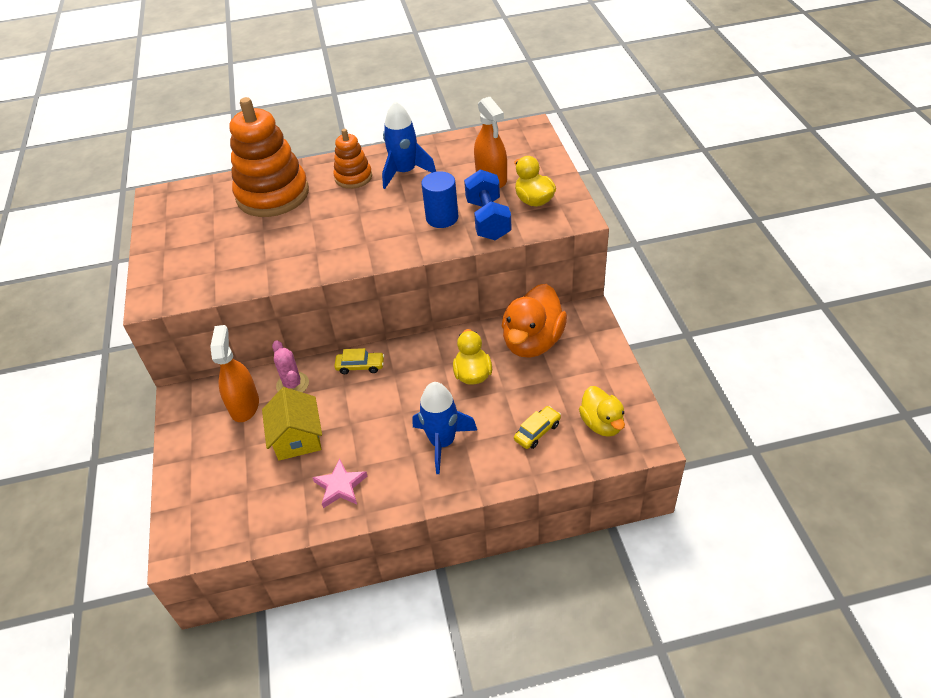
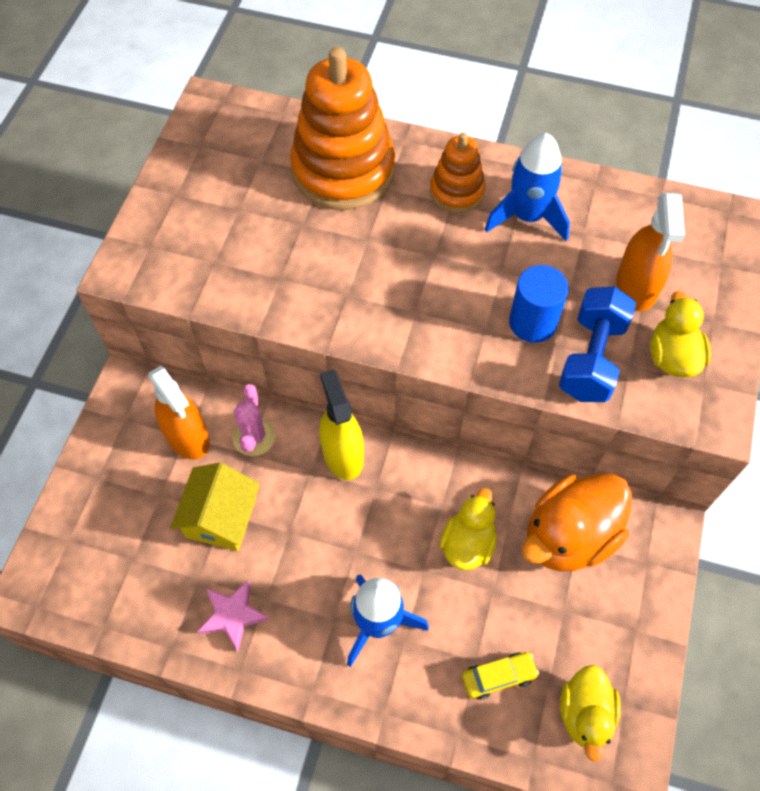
camera: 25 degrees right, 15 degrees up
orange spray bottle [210,325,259,422] -> orange spray bottle turned 120 degrees clockwise [148,366,210,460]
yellow car [334,348,384,374] -> yellow spray bottle [319,370,364,480]

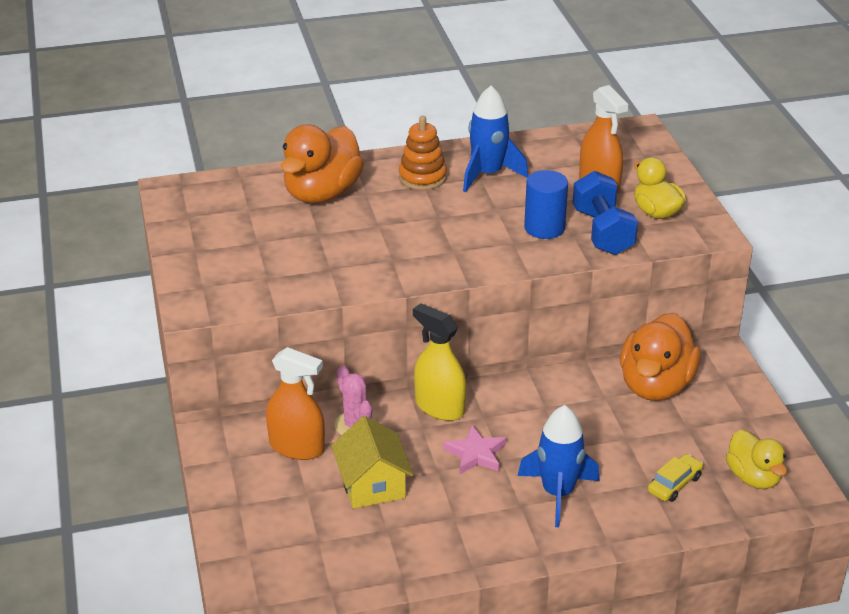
camera: 30 degrees left, 25 degrees down
pink star [198,580,269,651] -> pink star moved to [443,425,506,474]
orange stacking toy [290,47,395,210] -> orange duck [281,124,364,203]
yellow duck [440,488,497,570] -> none

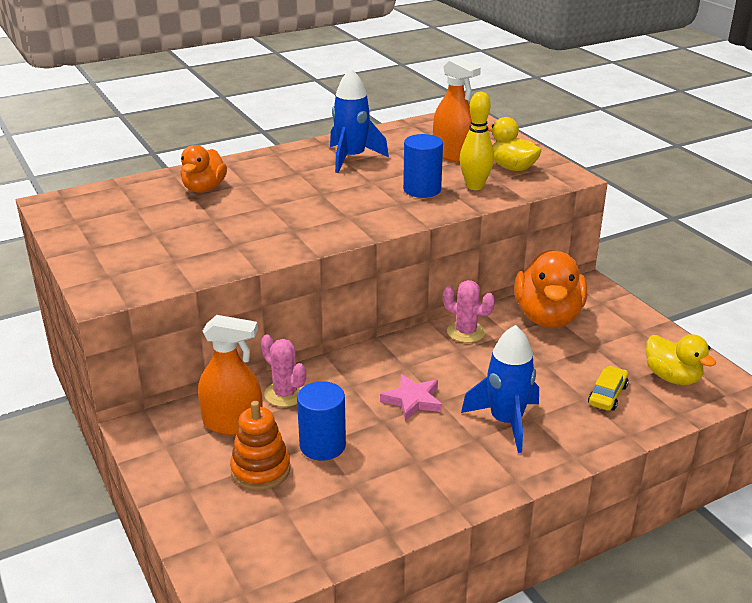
camera: 15 degrees left, 5 degrees down
orange duck [281,124,364,203] -> orange duck [180,145,227,193], size x0.61
yellow house [331,416,413,509] -> blue cylinder [297,381,346,461]
orange stacking toy [399,116,447,190] -> orange stacking toy moved to [230,401,290,491]
yellow spray bottle [413,303,466,421] -> none
blue dumbbell [572,171,638,255] -> yellow bowling pin [460,92,494,190]
none -> pink cactus [443,280,495,343]

